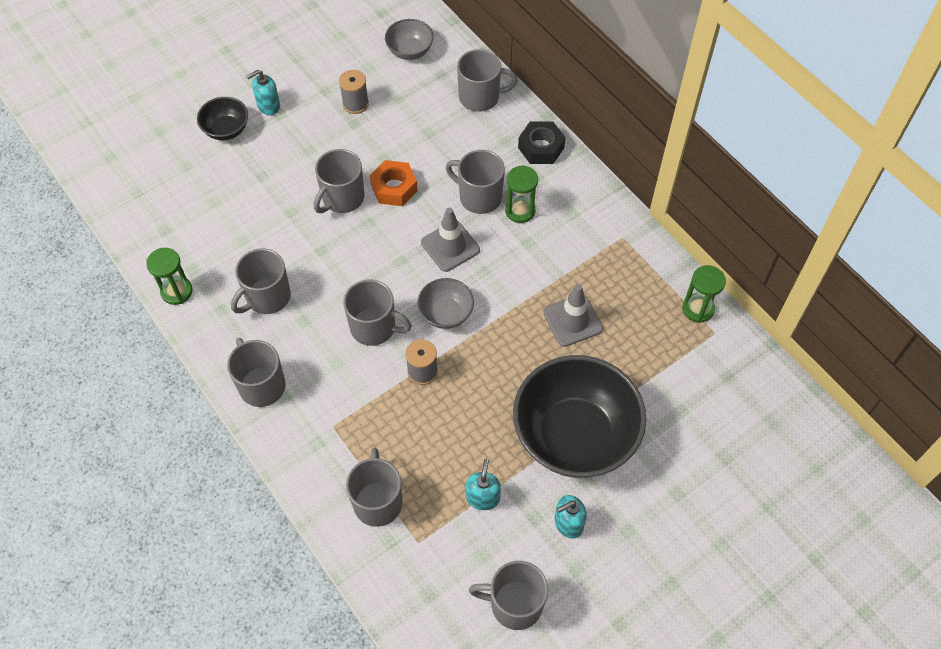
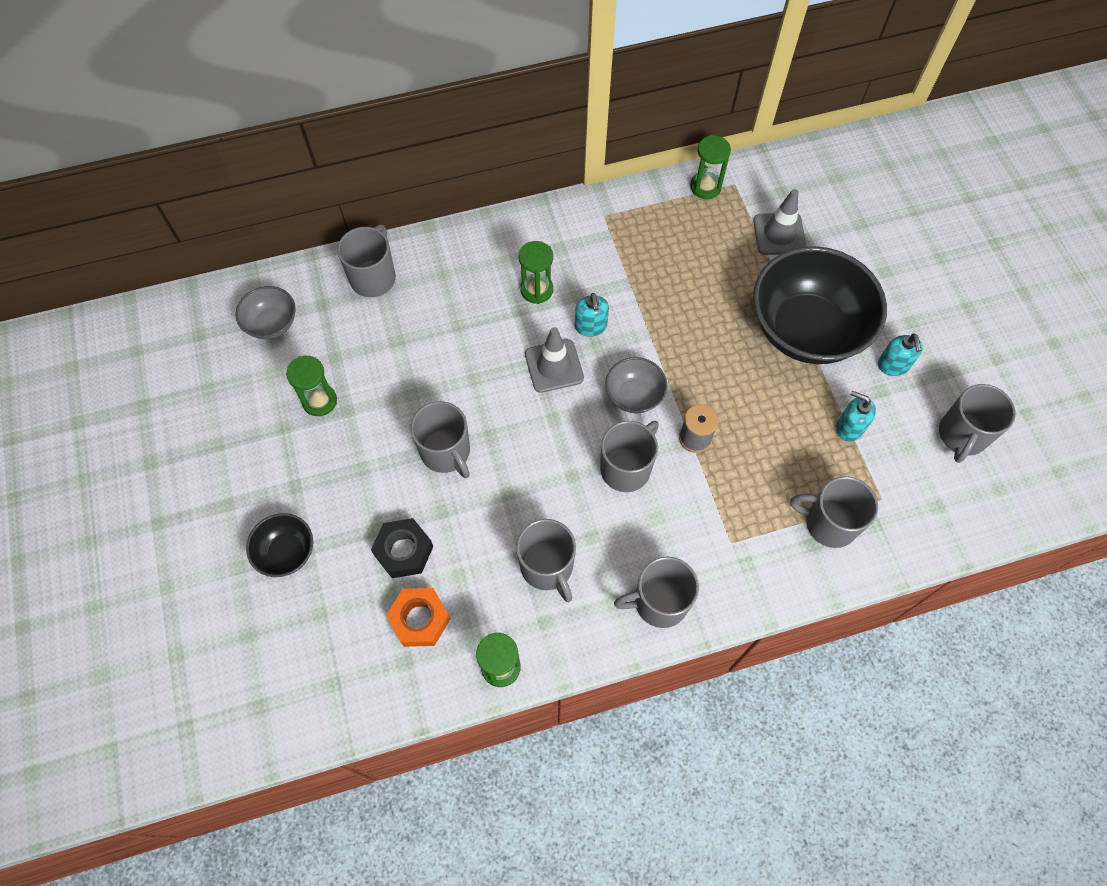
camera: 70 degrees left, 5 degrees up
turquoise soap dispenser [246,70,280,115] -> turquoise soap dispenser moved to [575,293,609,337]
grey spool [339,70,369,114] -> green hourglass [286,356,337,416]
orange nut [370,160,418,206] -> orange nut moved to [386,588,450,647]
grey mug [446,150,505,214] -> none
black nut [518,121,566,164] -> black nut moved to [371,518,433,578]
grey traffic cone [543,284,603,347] -> grey traffic cone moved to [753,189,806,255]

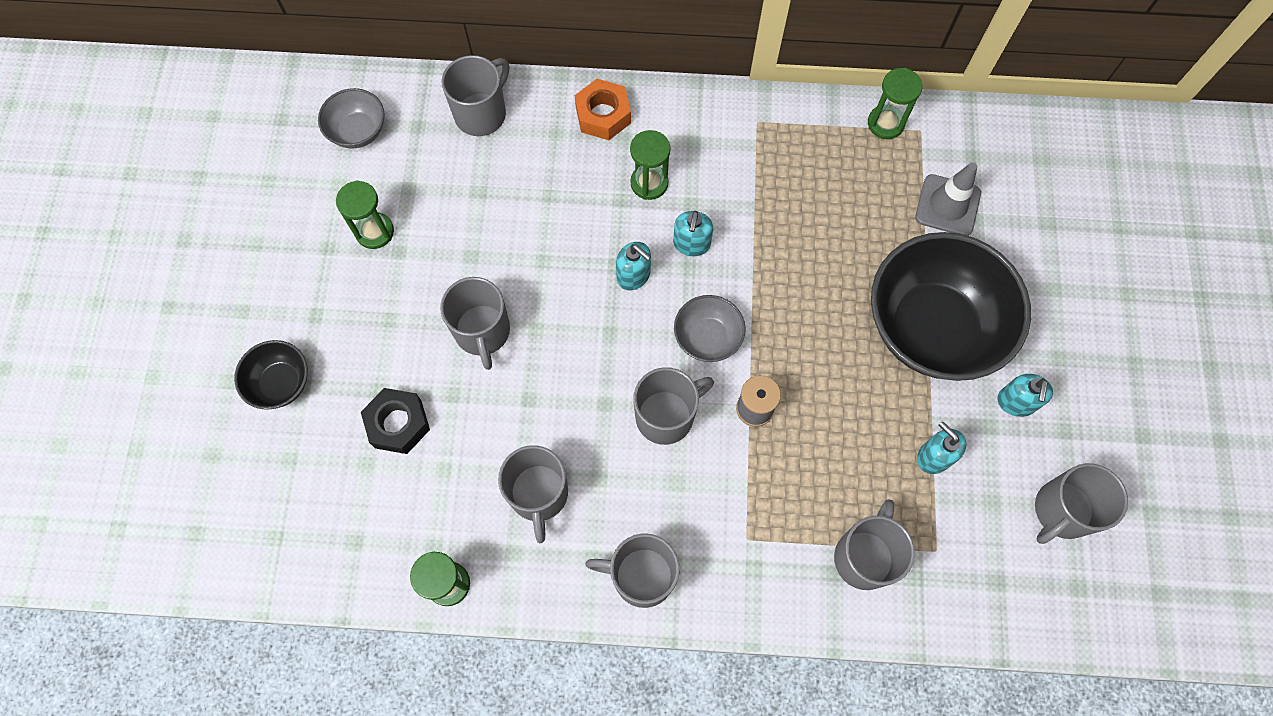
camera: 20 degrees right, 5 degrees up
orange nut [386,588,450,647] -> orange nut moved to [575,79,631,140]
grey traffic cone [525,327,584,393] -> turquoise soap dispenser [616,242,651,290]
grey mug [790,476,878,548] -> grey mug turned 75 degrees clockwise [834,499,915,590]

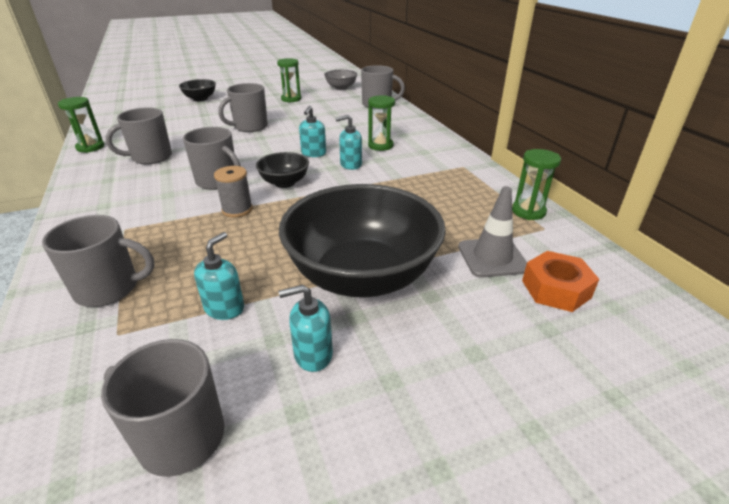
camera: 65 degrees right, 35 degrees down
black nut [361,388,430,454] -> none
orange nut [575,79,631,140] -> orange nut moved to [522,251,599,312]
grey mug [585,533,680,608] -> none
grey bowl [674,295,746,362] -> black bowl [256,152,309,188]

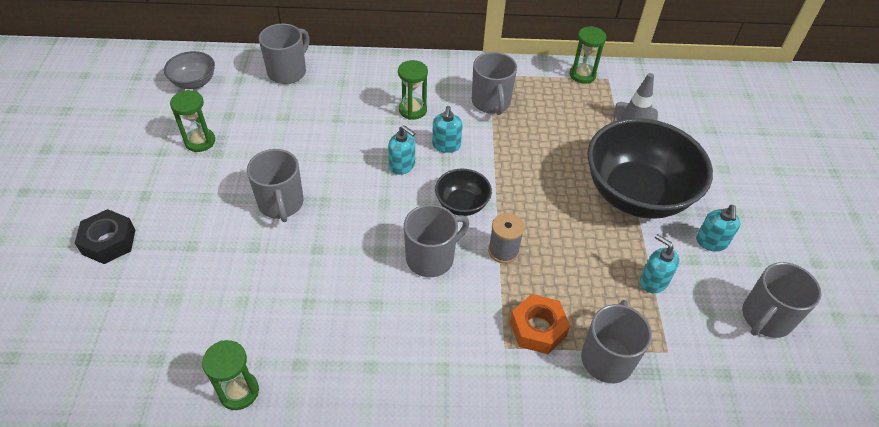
camera: 70 degrees left, 15 degrees up
grey mug [106,107,172,164] -> grey mug moved to [472,52,517,115]
black bowl [179,79,216,101] -> black nut [75,209,135,264]
orange nut [522,251,599,312] -> orange nut moved to [510,294,570,354]

